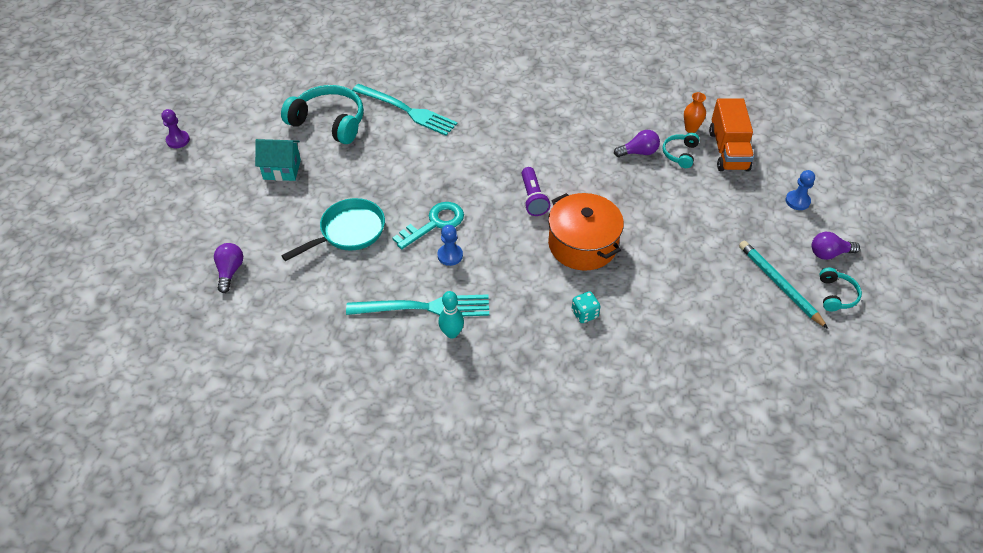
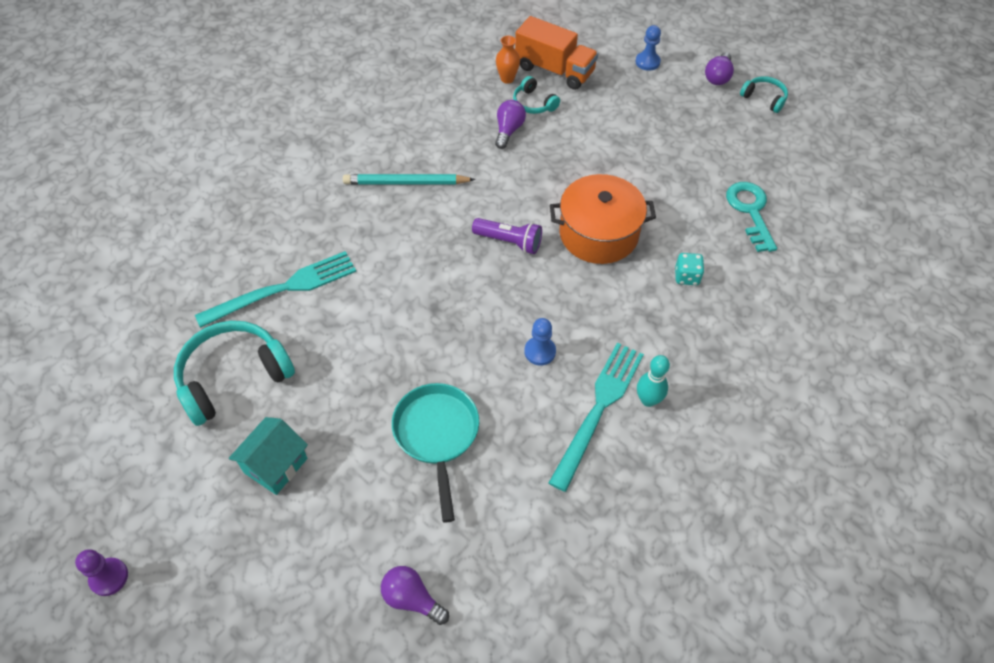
camera: 60 degrees left, 5 degrees up
turquoise key [392,202,464,249] -> turquoise key moved to [726,182,777,252]
turquoise pencil [739,241,828,329] -> turquoise pencil moved to [343,174,475,185]

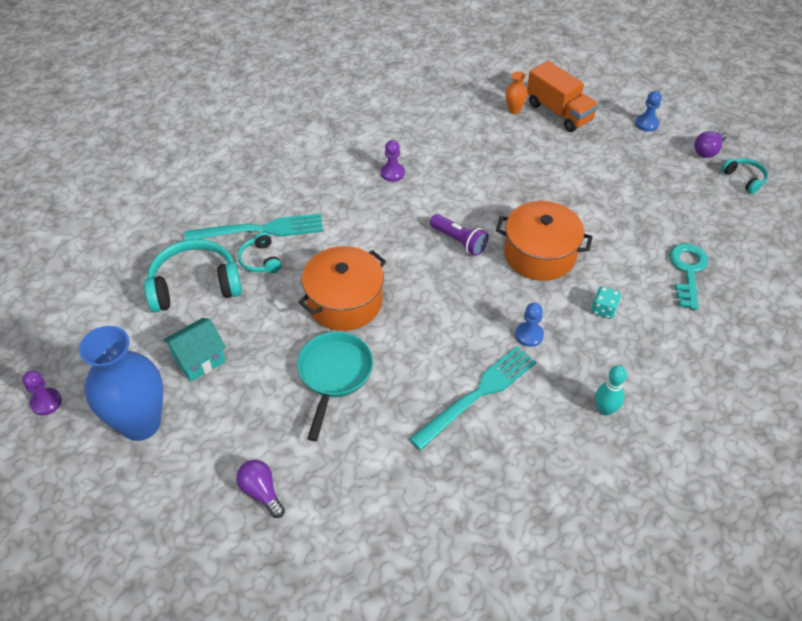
camera: 20 degrees right, 5 degrees down
turquoise pencil [343,174,475,185] -> purple pawn [381,140,405,182]
purple light bulb [495,100,526,149] -> none
turquoise headphones [513,76,560,114] -> turquoise headphones moved to [238,232,281,273]
blue pawn [524,318,556,365] -> blue pawn moved to [515,303,544,347]
turquoise bowling pin [637,355,670,407] -> turquoise bowling pin moved to [595,365,627,415]
none -> blue vase [79,326,163,441]
none -> orange pot [298,246,386,331]

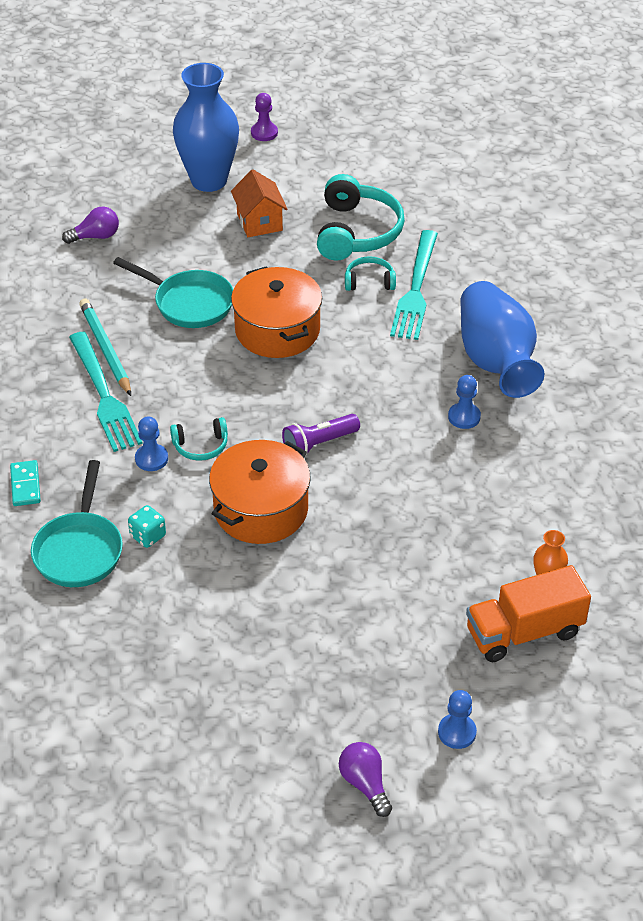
camera: 110 degrees right, 5 degrees down
turquoise house [163,318,226,382] -> orange house [231,170,288,237]
purple pawn [381,140,405,182] -> blue pawn [448,375,481,429]
turquoise bowling pin [595,365,627,415] -> turquoise domino [10,460,41,506]
turquoise key [670,243,708,310] -> none
turquoise headphones [721,158,768,194] -> turquoise headphones moved to [170,417,228,461]
none -> turquoise pan [31,460,123,587]
none -> turquoise pencil [79,298,131,396]
none -> blue vase [460,281,544,398]

